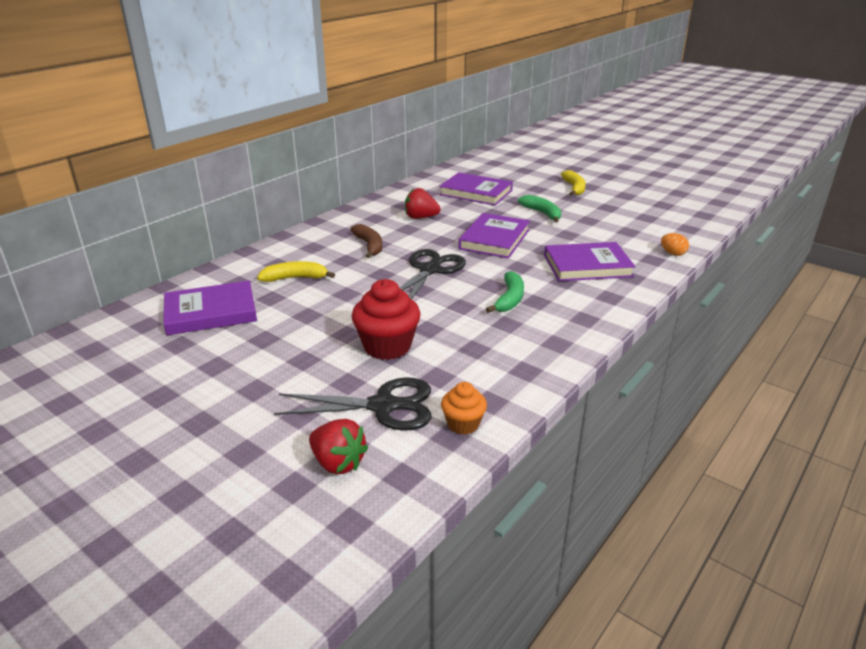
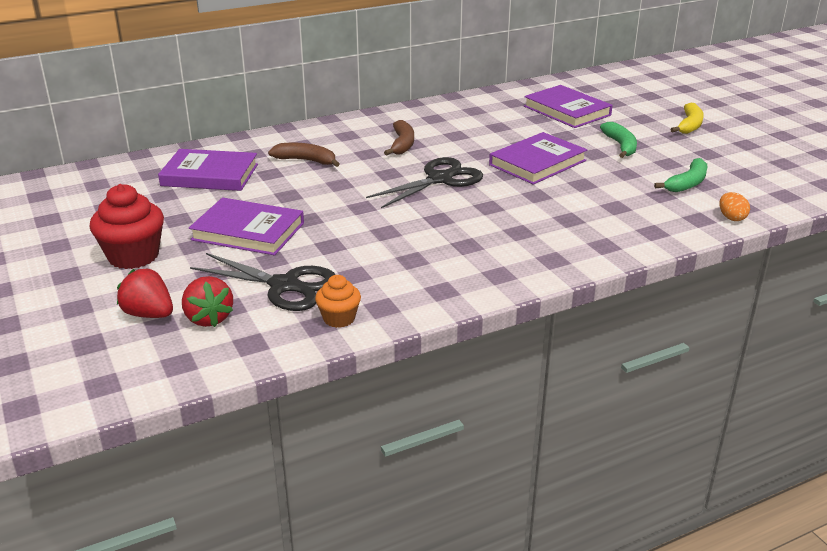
camera: 25 degrees right, 0 degrees up
yellow banana [257,261,335,282] -> brown banana [268,143,339,167]
red cupcake [352,279,421,360] -> red cupcake moved to [90,184,164,269]
red strawberry [405,188,441,219] -> red strawberry moved to [117,269,173,318]
green banana [486,271,524,313] -> green banana moved to [654,158,707,192]
purple book [544,242,636,281] -> purple book moved to [189,198,304,256]

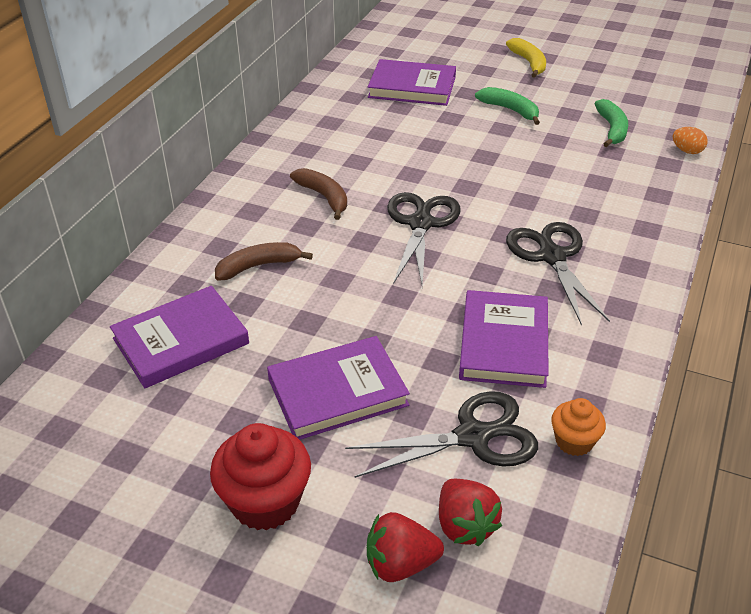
camera: 40 degrees left, 10 degrees up
red strawberry [182,276,233,327] -> red strawberry turned 45 degrees clockwise [439,479,502,546]
purple book [489,132,587,185] -> purple book moved to [459,290,549,388]
none -> black scissors [506,222,610,326]

